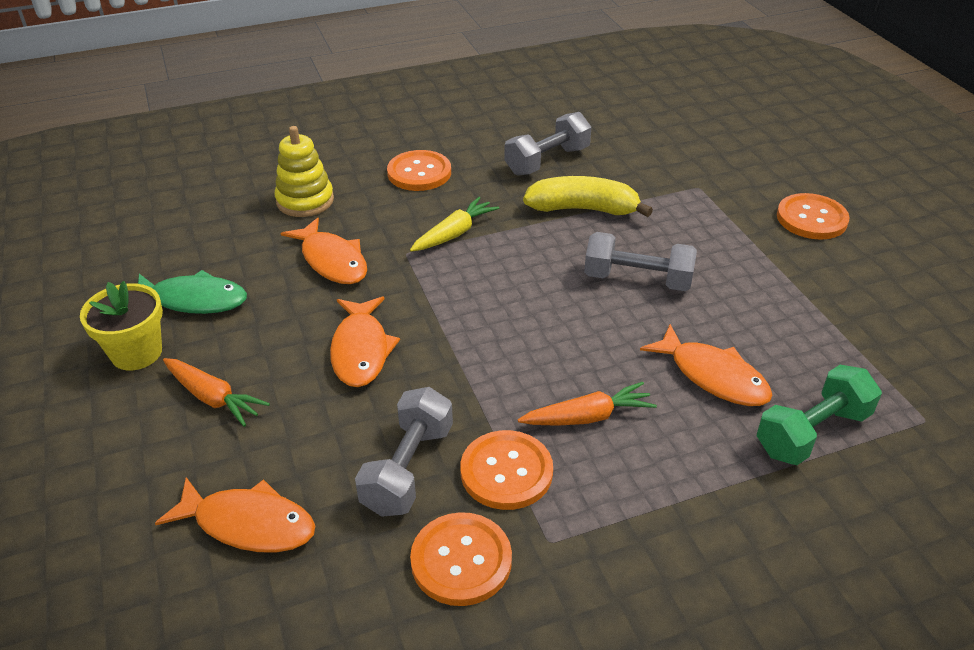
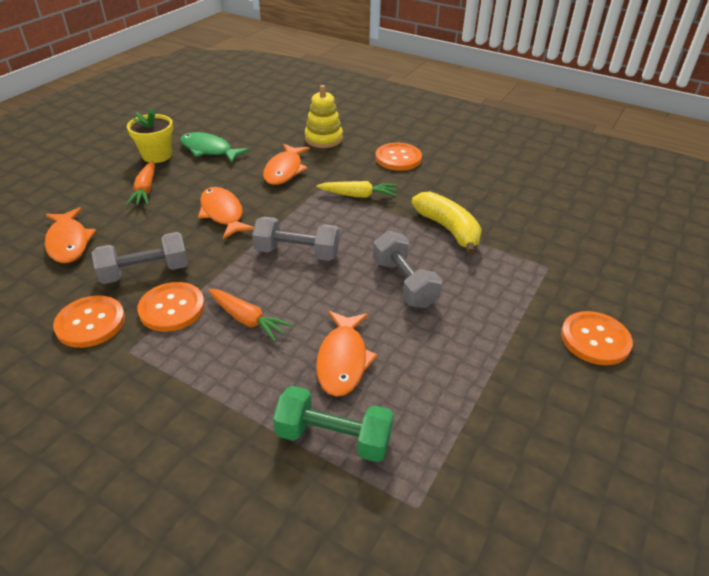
camera: 50 degrees right, 0 degrees up
green fish [138,270,247,314] -> green fish turned 150 degrees clockwise [180,132,250,163]
orange fish [330,296,400,387] -> orange fish turned 105 degrees clockwise [198,187,254,239]
grey dumbbell [505,112,592,176] -> grey dumbbell moved to [252,217,339,261]

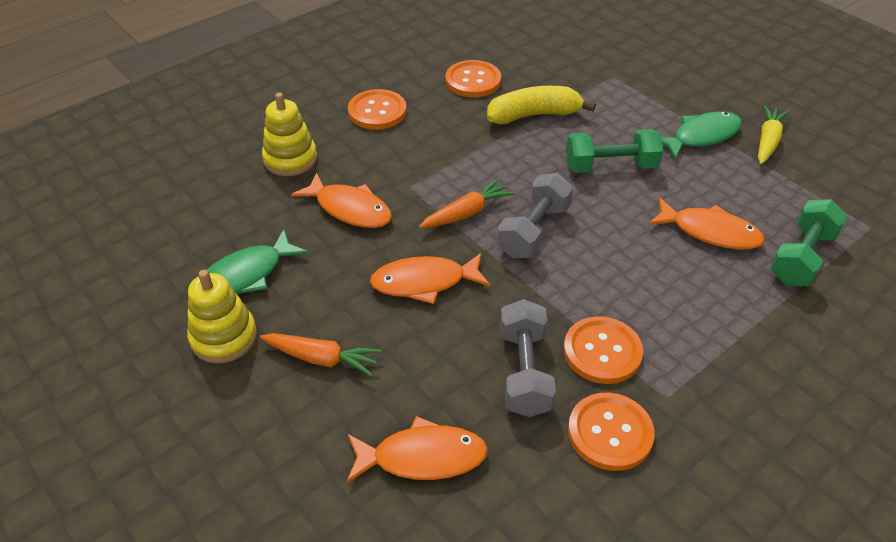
camera: 70 degrees left, 5 degrees up
yellow flower pot [127,108,173,163] -> yellow stacking toy [187,270,257,363]
orange carrot [208,289,293,342] -> orange carrot moved to [419,179,514,228]
yellow carrot [317,181,397,198] -> yellow carrot moved to [758,105,789,164]
grey dumbbell [373,231,442,308] -> green dumbbell [566,129,663,173]
orange button [561,311,633,365] -> orange button moved to [445,60,501,97]
none -> green fish [661,111,742,160]

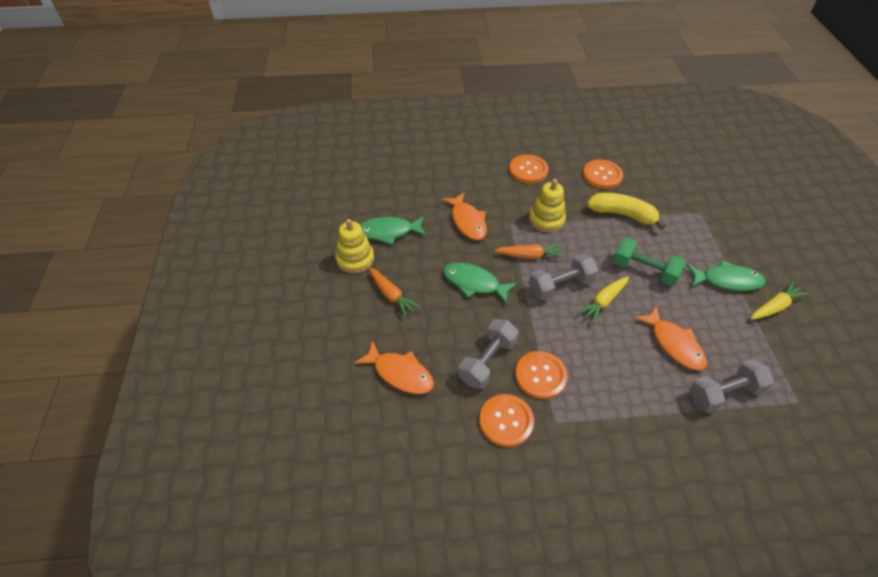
camera: 35 degrees right, 5 degrees up
yellow stacking toy [262,93,317,176] -> yellow stacking toy moved to [529,179,566,232]
orange fish [370,253,490,304] -> green fish [443,262,517,304]
green dumbbell [770,199,848,286] -> grey dumbbell [689,359,774,413]
none -> yellow carrot [577,276,629,324]

